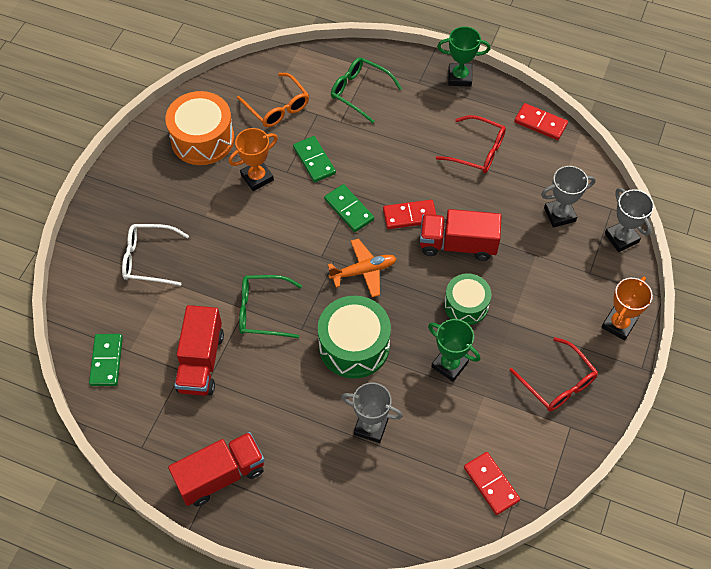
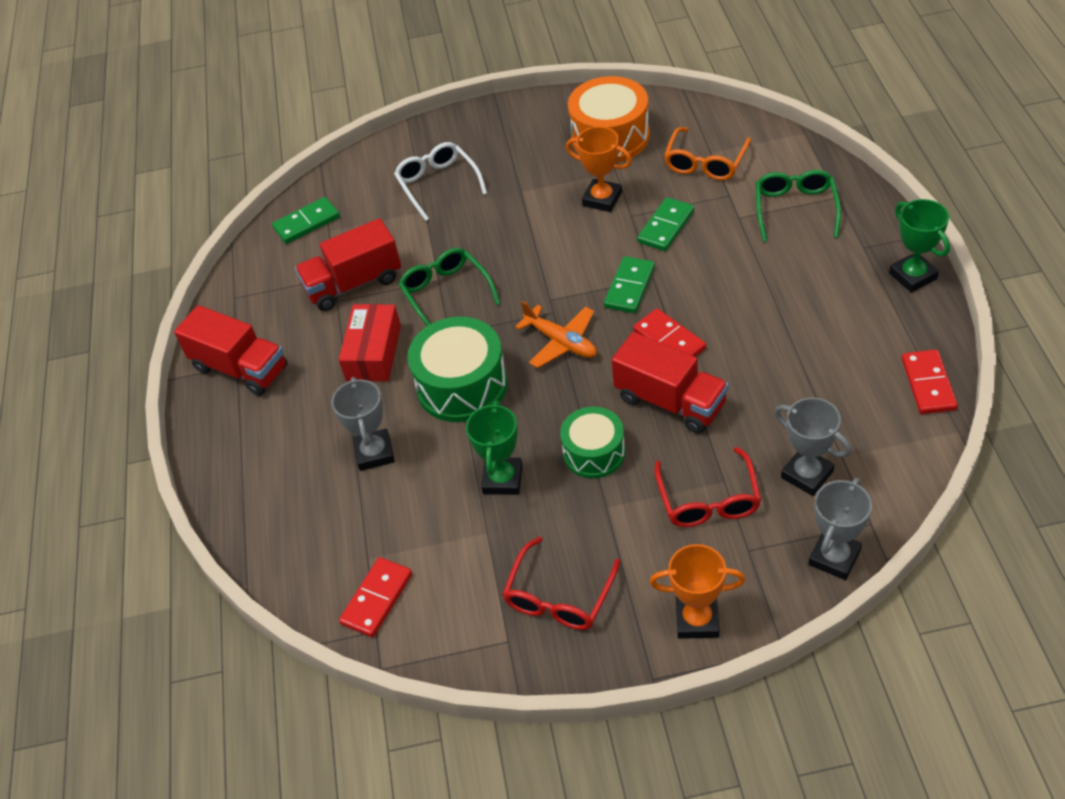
camera: 65 degrees right, 10 degrees down
red truck [420,209,501,261] -> red truck turned 150 degrees clockwise [612,332,729,434]
red glasses [436,115,506,173] -> red glasses moved to [655,447,761,527]
none -> red box [339,304,401,382]

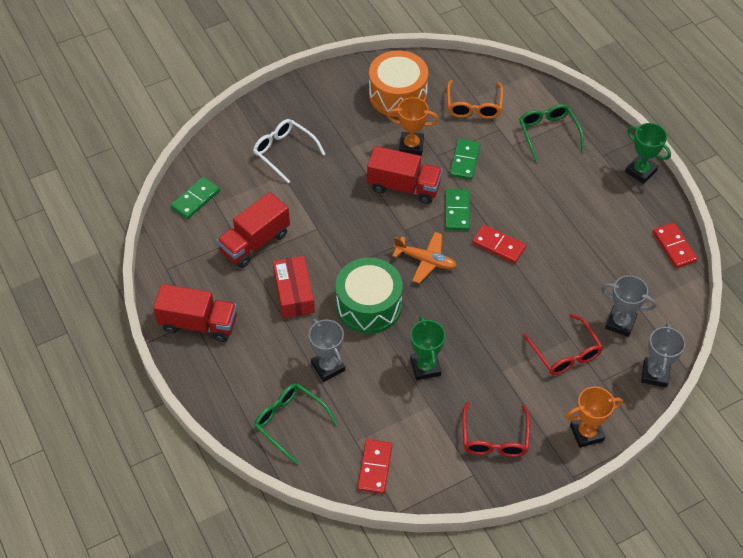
camera: 25 degrees left, 5 degrees up
green glasses [398,248,501,326] -> green glasses moved to [254,383,338,464]
green drum [560,407,625,478] -> none
red truck [612,332,729,434] -> red truck moved to [367,146,442,204]

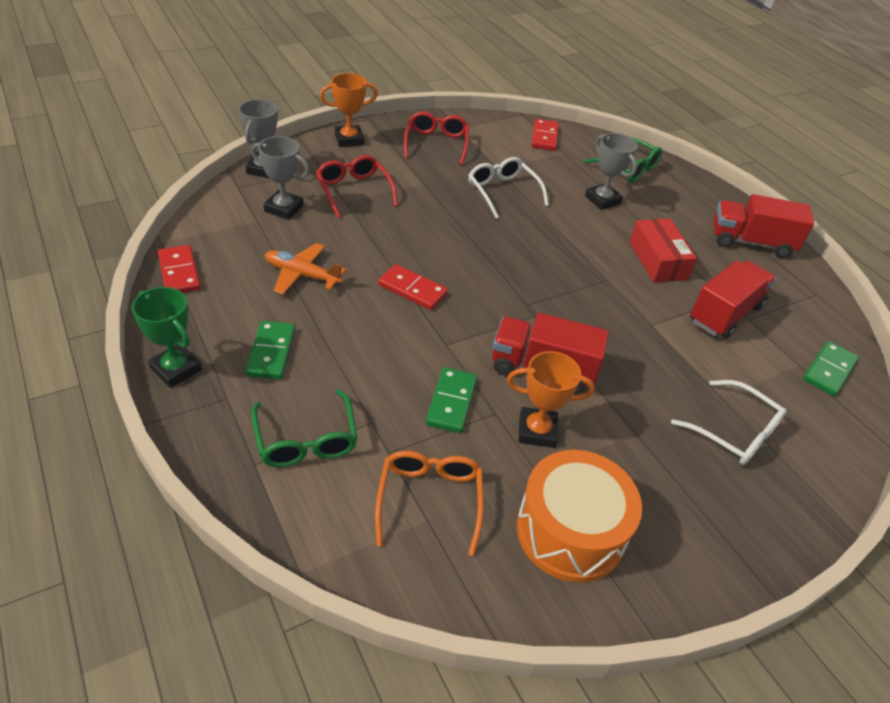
camera: 175 degrees right, 10 degrees down
green drum [336,257,403,334] -> none
orange plane [392,232,457,284] -> orange plane moved to [265,243,346,295]
green trophy [410,316,446,380] -> white glasses [468,157,549,219]
green domino [445,189,470,230] -> green domino moved to [245,321,295,379]

